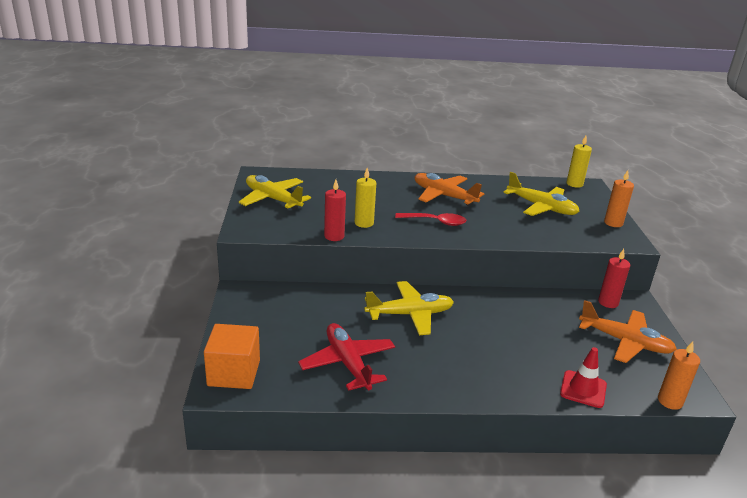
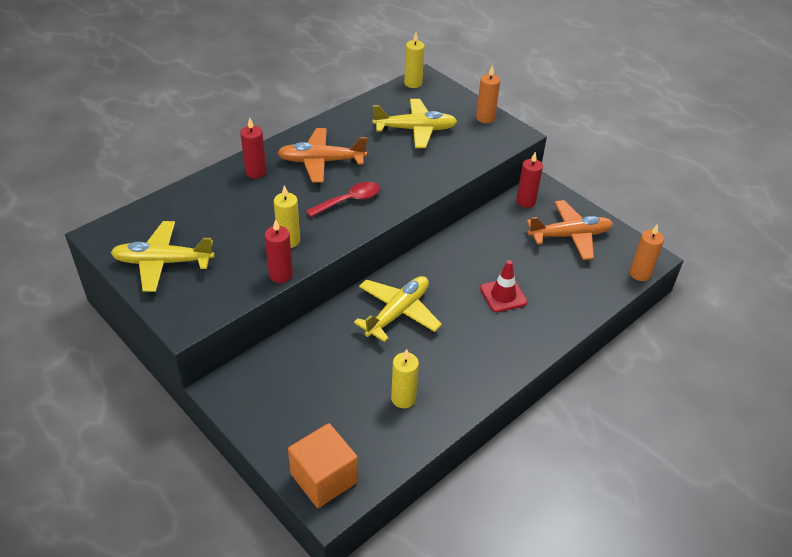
camera: 40 degrees left, 15 degrees up
red plane [298,323,395,391] -> yellow candle [391,349,419,408]
red traffic cone [560,347,607,408] -> red traffic cone moved to [480,260,528,313]
none -> red candle [240,118,266,178]

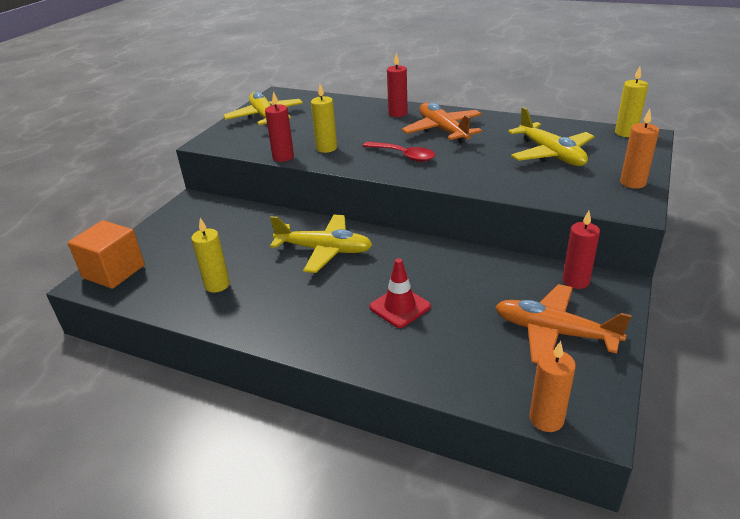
camera: 70 degrees right, 10 degrees down
orange plane [527,200,613,260] -> orange plane turned 150 degrees clockwise [495,284,632,364]

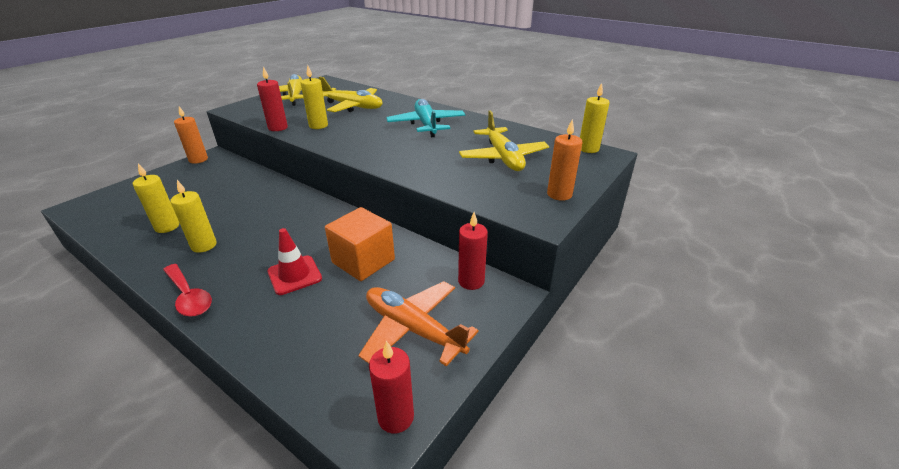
camera: 10 degrees right, 0 degrees up
orange cube [68,220,145,289] -> orange cube moved to [325,207,395,281]
yellow plane [270,214,372,273] -> yellow plane moved to [319,77,383,112]
red spoon [363,142,435,162] -> red spoon moved to [163,264,212,317]
red candle [387,53,408,117] -> red candle moved to [369,341,414,433]
orange plane [402,103,482,144] -> turquoise plane [386,99,465,138]
orange candle [529,341,576,432] -> orange candle moved to [174,106,208,164]
none -> yellow candle [170,180,217,253]

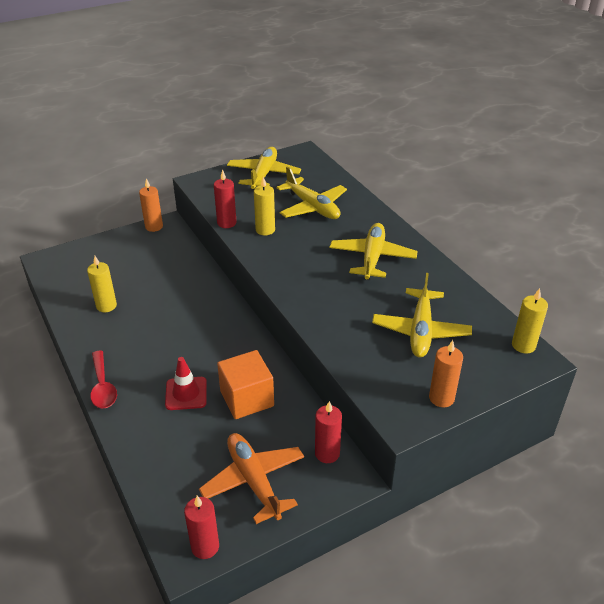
camera: 25 degrees right, 5 degrees up
yellow candle [170,180,217,253] -> none
turquoise plane [386,99,465,138] -> yellow plane [330,223,418,280]

